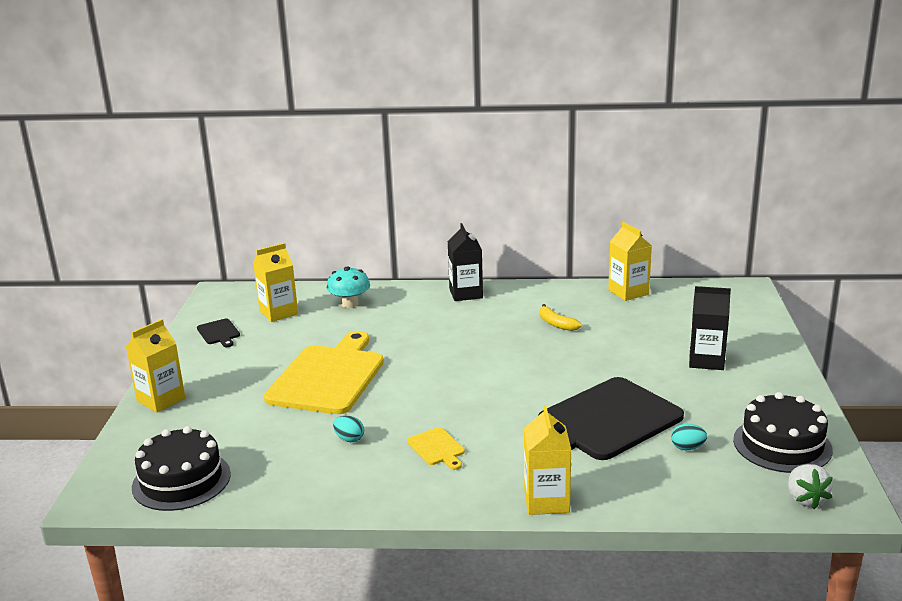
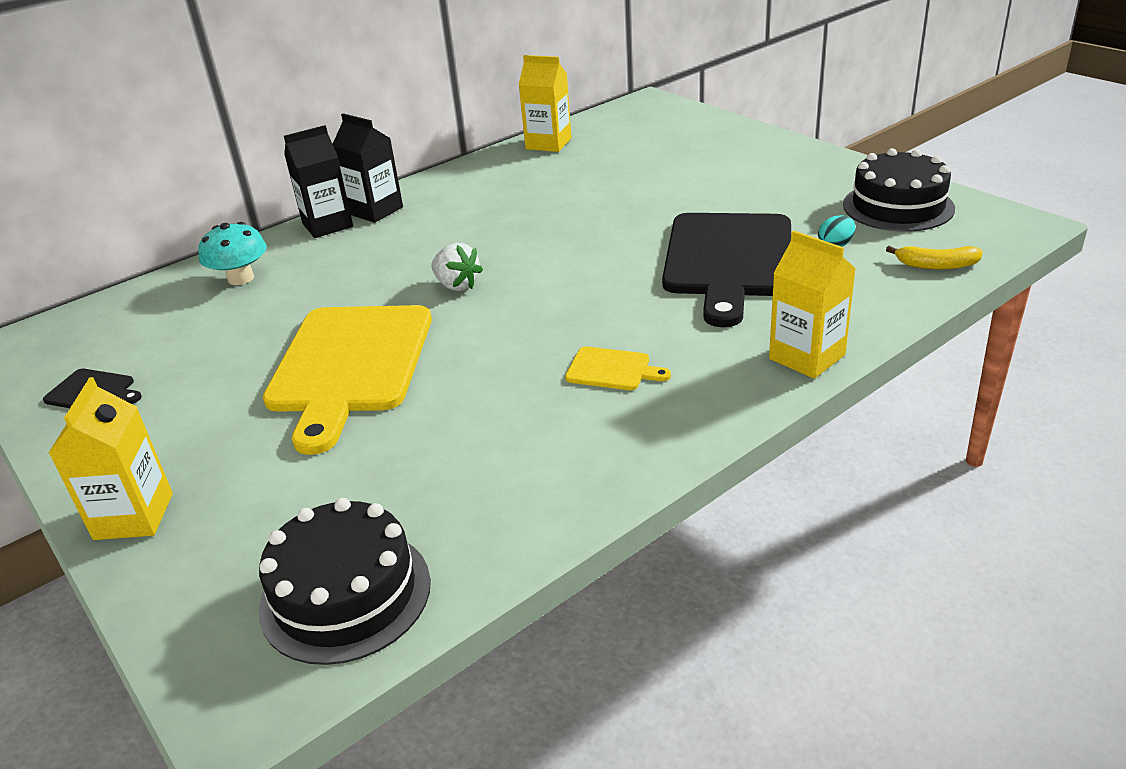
camera: 40 degrees left, 10 degrees up
yellow carton [253,243,298,322] -> none
yellow cutting board [264,331,384,414] -> yellow cutting board turned 150 degrees counterclockwise [263,305,432,455]
turquoise egg [333,415,364,442] -> none
yellow banana [540,304,582,331] -> yellow banana moved to [886,246,983,270]
black carton [689,286,731,370] -> black carton moved to [284,125,353,238]
white strawberry [788,464,833,509] -> white strawberry moved to [431,243,483,291]

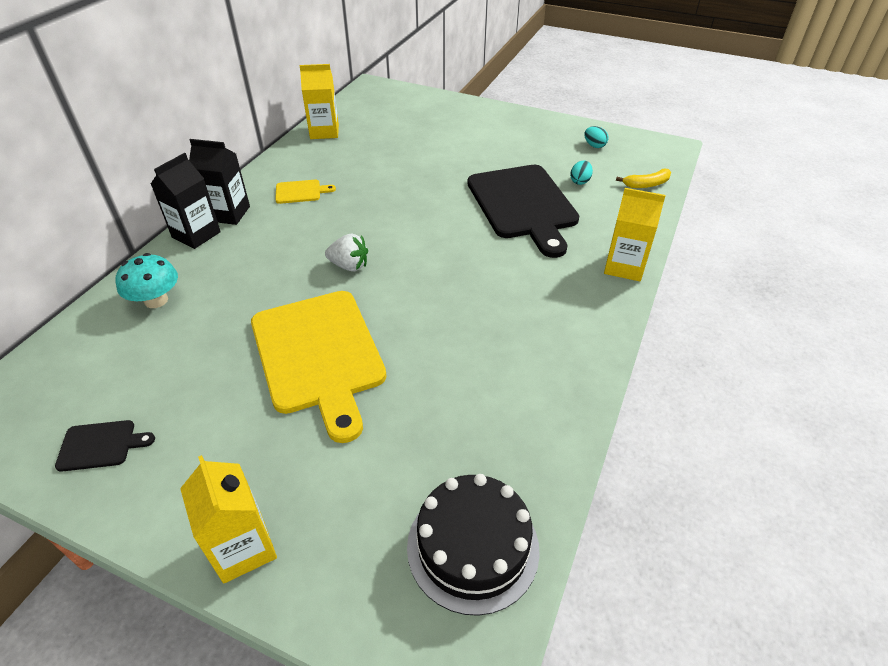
camera: 30 degrees left, 10 degrees up
yellow cutting board [565,347,671,390] -> yellow cutting board moved to [275,180,336,204]
black cake [843,148,955,232] -> turquoise egg [584,126,609,148]

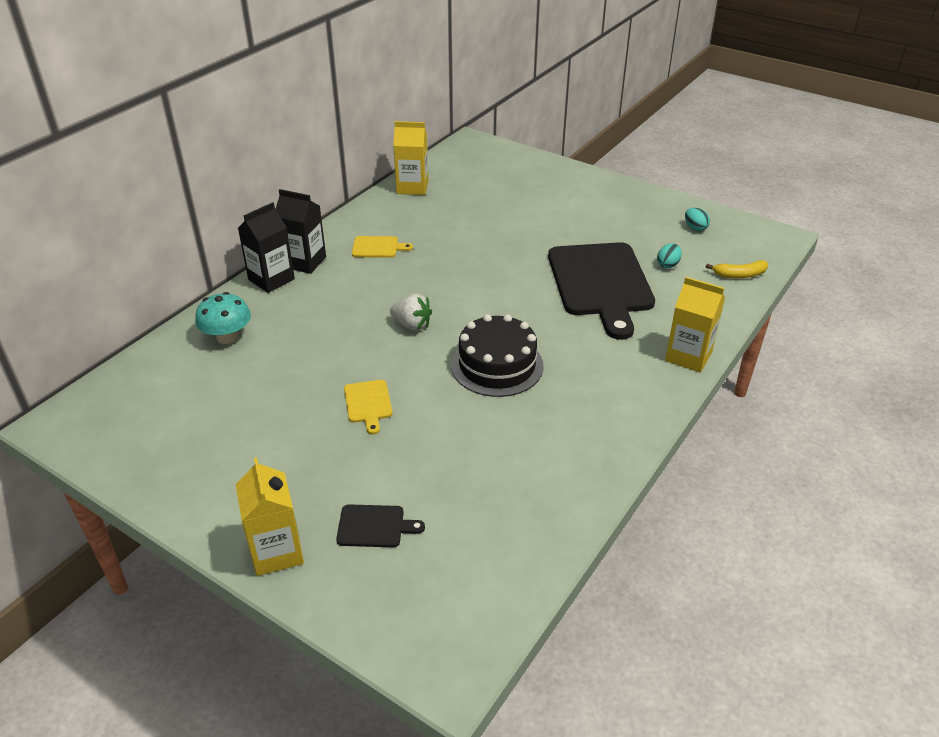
camera: 10 degrees right, 5 degrees down
black cutting board [55,420,155,472] -> black cutting board moved to [336,504,425,547]
yellow cutting board [251,291,387,443] -> yellow cutting board [344,380,393,435], size x0.42
black cake [407,474,540,616] -> black cake moved to [451,314,543,397]

